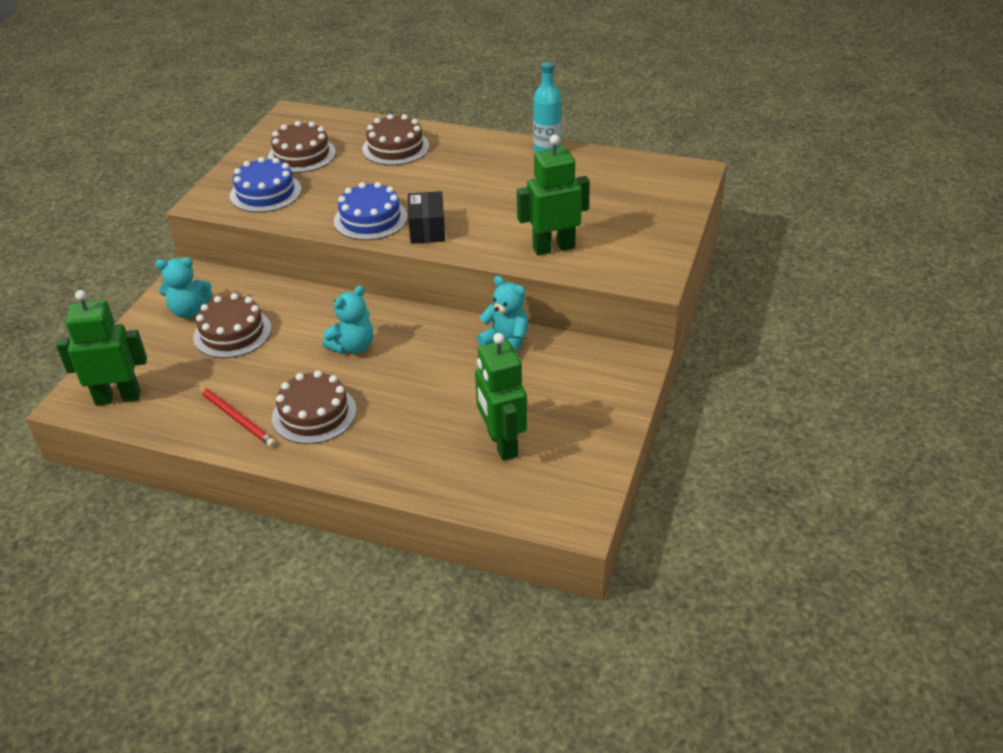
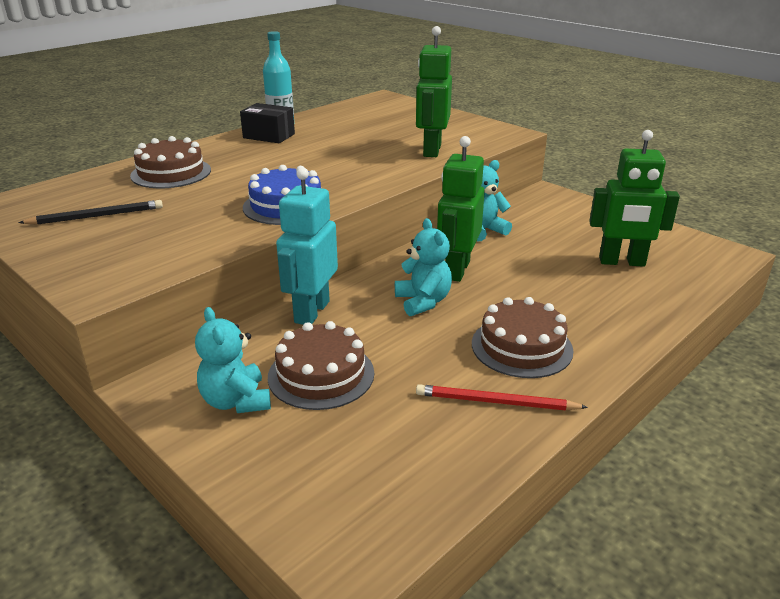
camera: 65 degrees left, 10 degrees down
green robot [56,290,147,406] -> green robot moved to [437,136,485,282]
turquoise teddy bear [156,257,212,318] -> turquoise teddy bear turned 135 degrees clockwise [195,307,271,413]
red pencil [197,386,276,447] -> red pencil turned 150 degrees counterclockwise [416,384,588,411]
blue cake [230,157,301,213] -> none
brown cake [268,121,336,173] -> black pencil [18,200,163,225]
black box [408,191,445,244] -> black box moved to [240,103,295,143]
none -> turquoise robot [276,167,338,325]

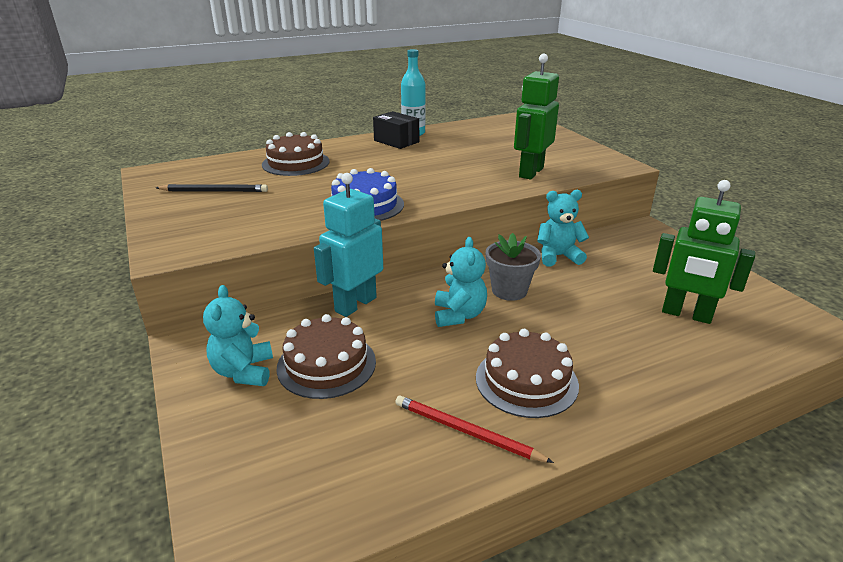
camera: 20 degrees right, 0 degrees up
green robot [437,136,485,282] -> grey flower pot [486,233,541,301]

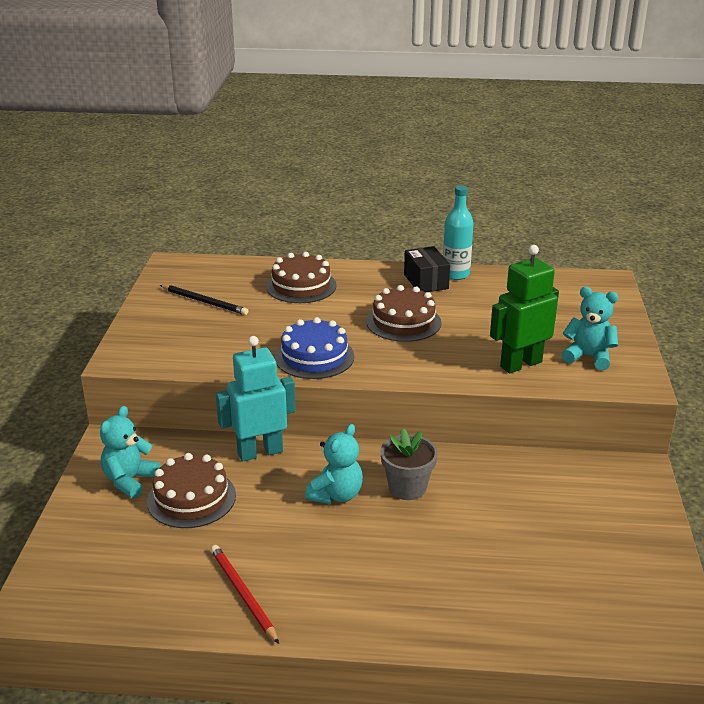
camera: 30 degrees right, 0 degrees up
brown cake [476,329,579,418] -> brown cake moved to [366,285,441,342]
turquoise teddy bear [537,190,589,267] -> turquoise teddy bear moved to [562,287,619,370]
green robot [653,180,755,324] -> none

